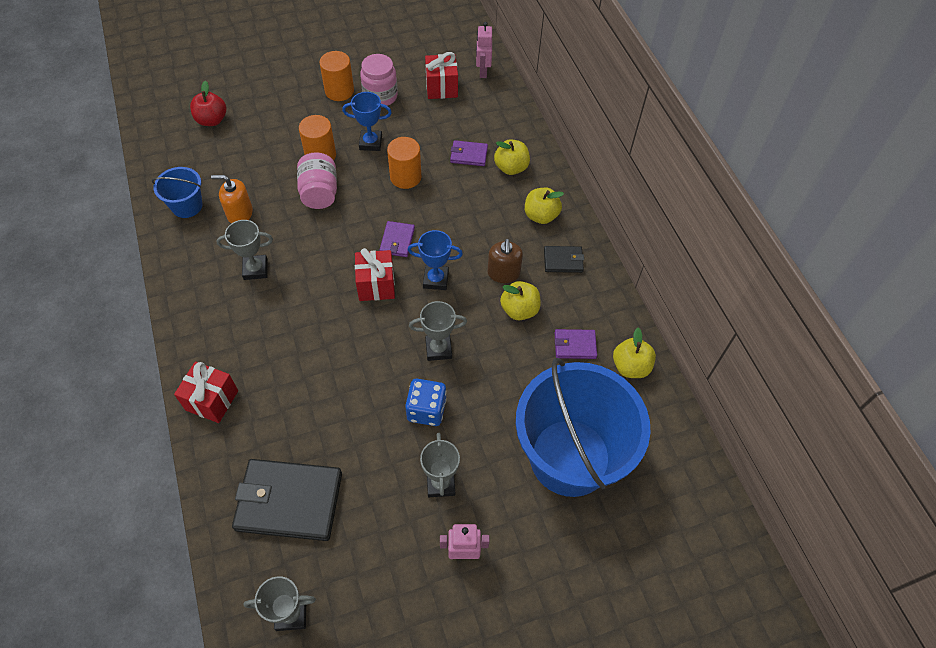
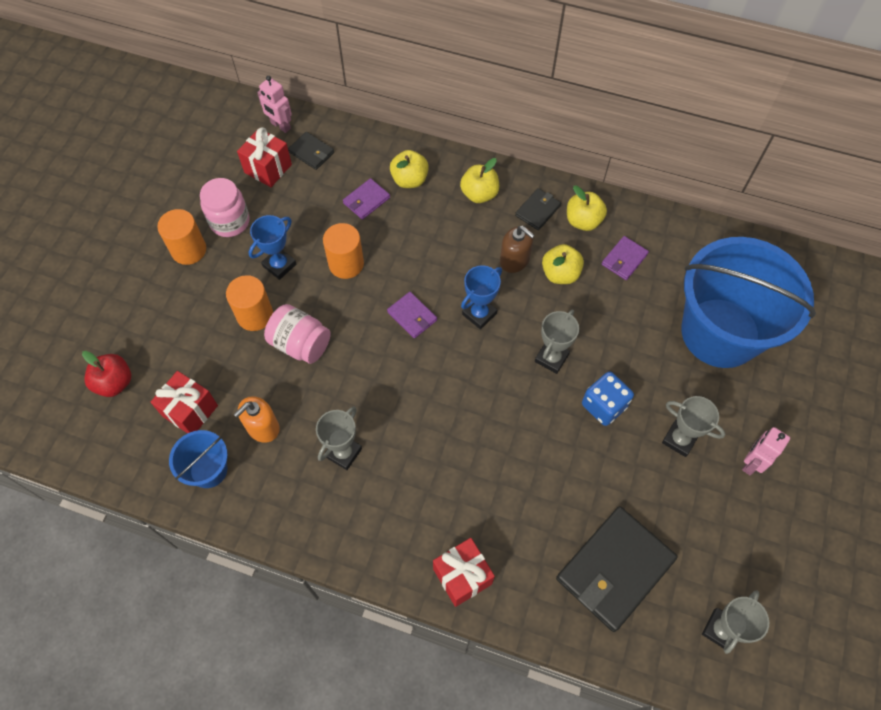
camera: 50 degrees left, 5 degrees up
red gift [355,248,395,301] -> red gift moved to [151,371,218,434]
yellow apple [613,328,656,378] -> yellow apple moved to [567,185,607,231]
none -> black wallet [288,132,334,170]

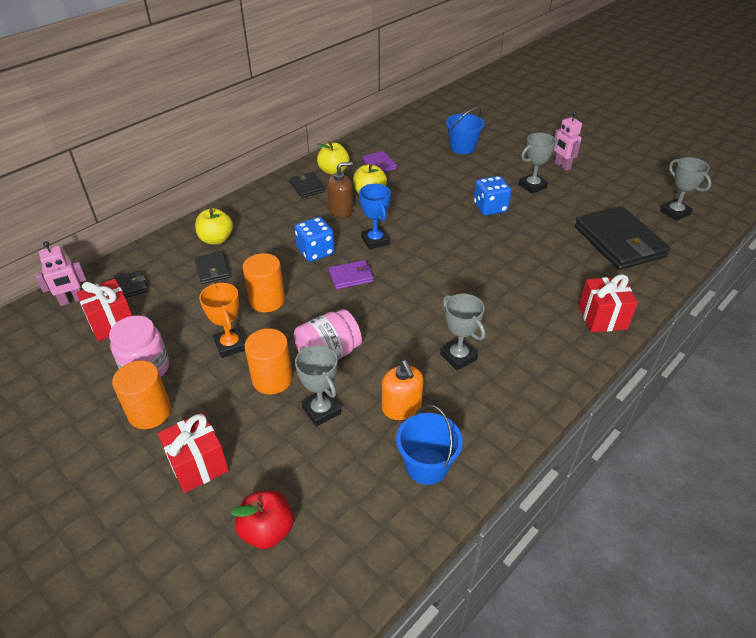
camera: 65 degrees left, 20 degrees down
red gift [151,371,218,434] -> red gift moved to [158,412,229,493]
blue trophy [249,215,296,280] -> orange trophy [199,283,245,358]
purple wallet [343,178,390,220] -> black wallet [195,251,231,284]
yellow apple [460,158,499,203] -> none
grey trophy [535,310,579,374] -> grey trophy moved to [295,345,341,427]
blue bucket [681,237,816,368] -> blue bucket [446,107,485,154], size x0.44
none -> blue dice [295,217,335,262]

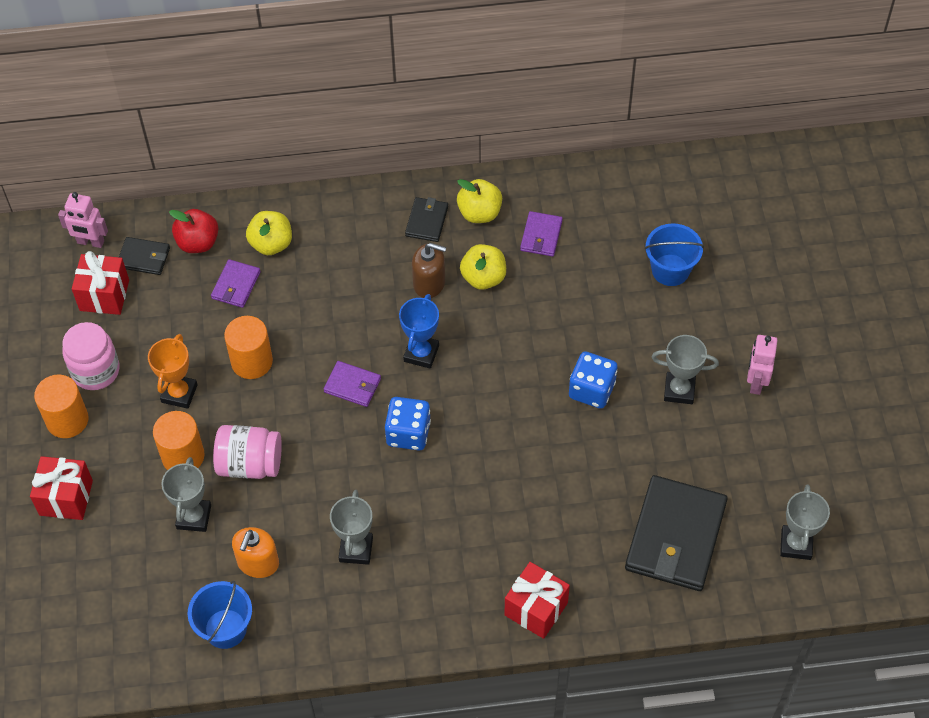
camera: 40 degrees right, 15 degrees up
black wallet [195,251,231,284] -> purple wallet [211,259,261,308]
red apple [231,490,294,549] -> red apple moved to [169,209,219,253]
blue dice [295,217,335,262] -> blue dice moved to [385,397,431,450]

